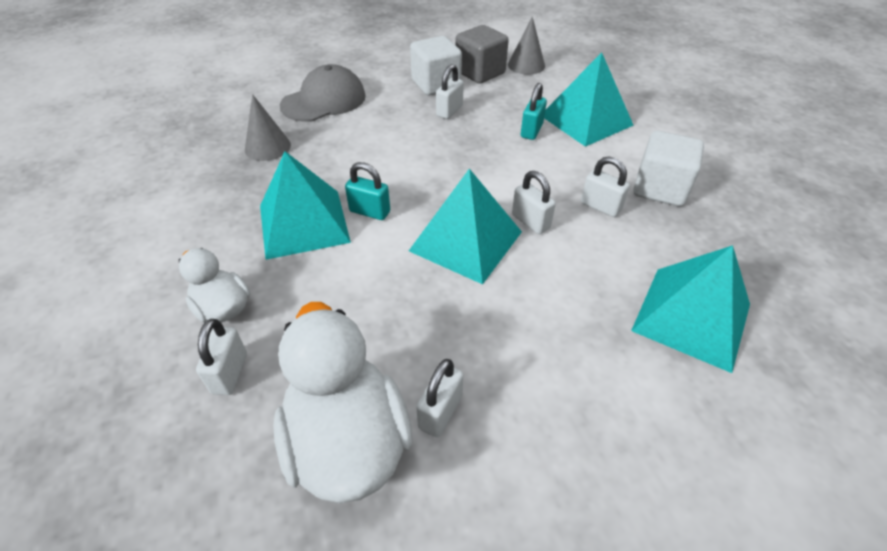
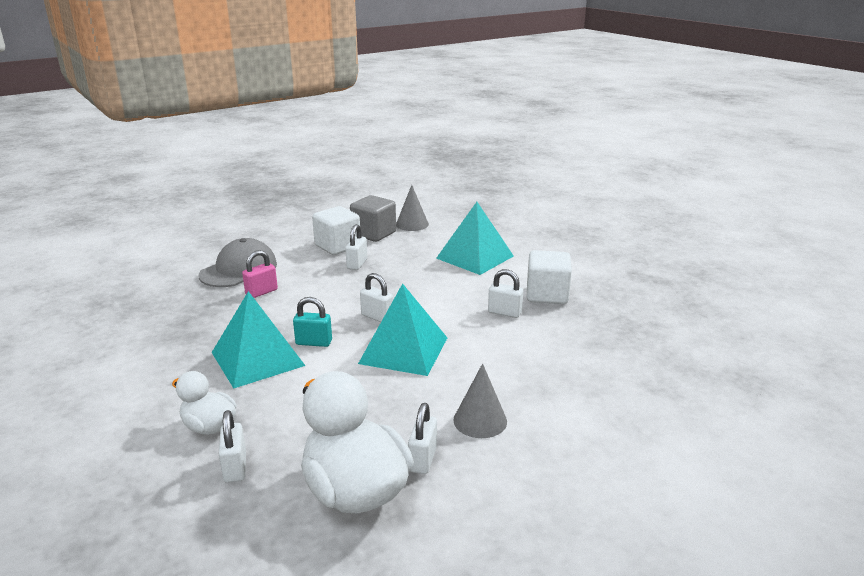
camera: 15 degrees left, 20 degrees down
grey cone [245,94,291,161] -> grey cone moved to [453,364,507,438]
white padlock [512,171,556,234] -> white padlock moved to [360,273,393,322]
turquoise padlock [521,83,547,140] -> none
turquoise pyramid [631,245,750,373] -> none
none -> pink padlock [242,250,278,298]

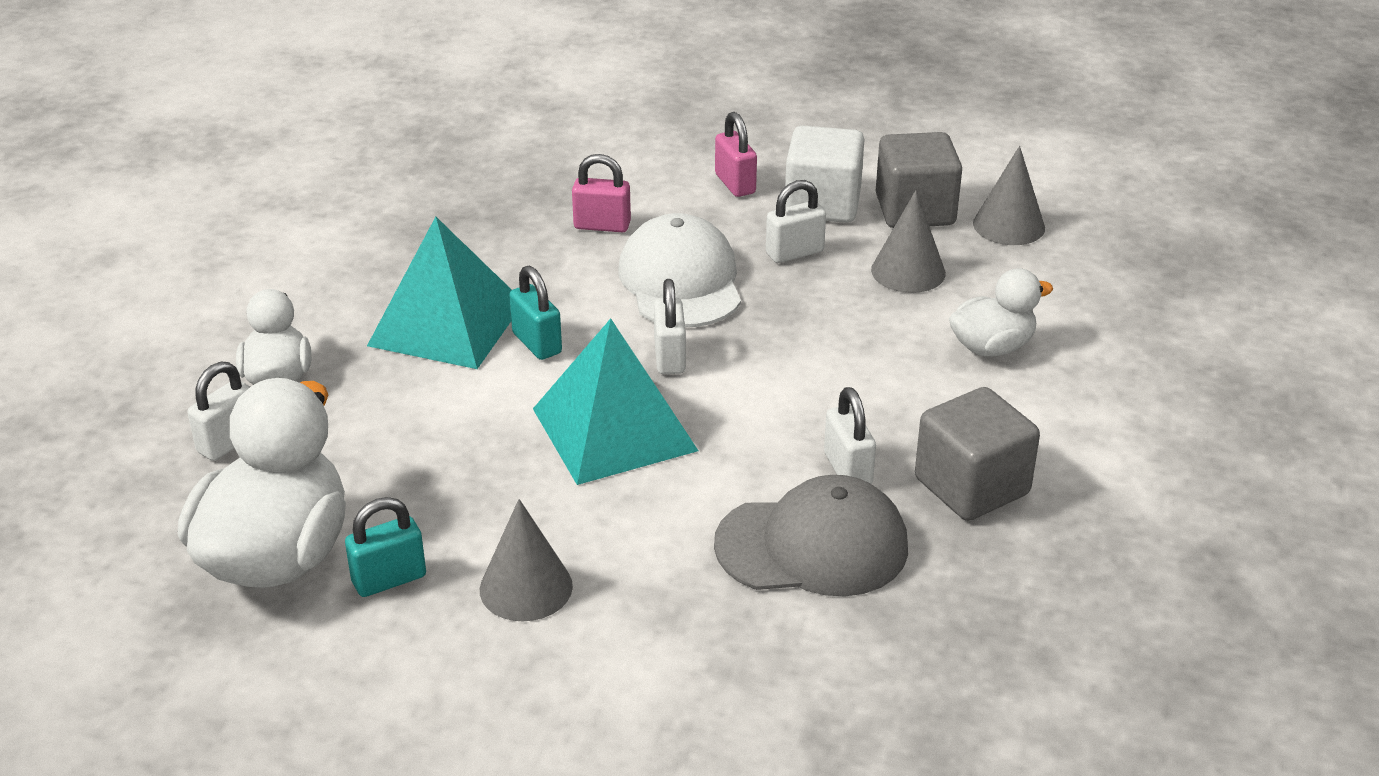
camera: 50 degrees right, 10 degrees up
grey cap [199,238,277,287] -> grey cap moved to [714,475,908,596]
white padlock [408,403,437,474] -> turquoise padlock [345,497,426,597]
turquoise pyramid [436,202,514,275] -> white duck [949,268,1053,356]
white cube [527,250,572,304] -> grey cube [915,387,1040,521]
none -> white cap [618,213,741,327]
none -> pink padlock [715,112,757,197]
none -> grey cone [871,190,946,293]

